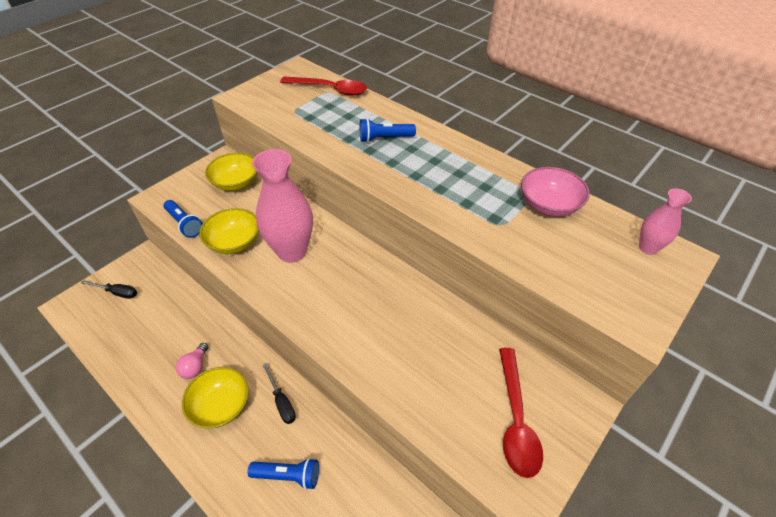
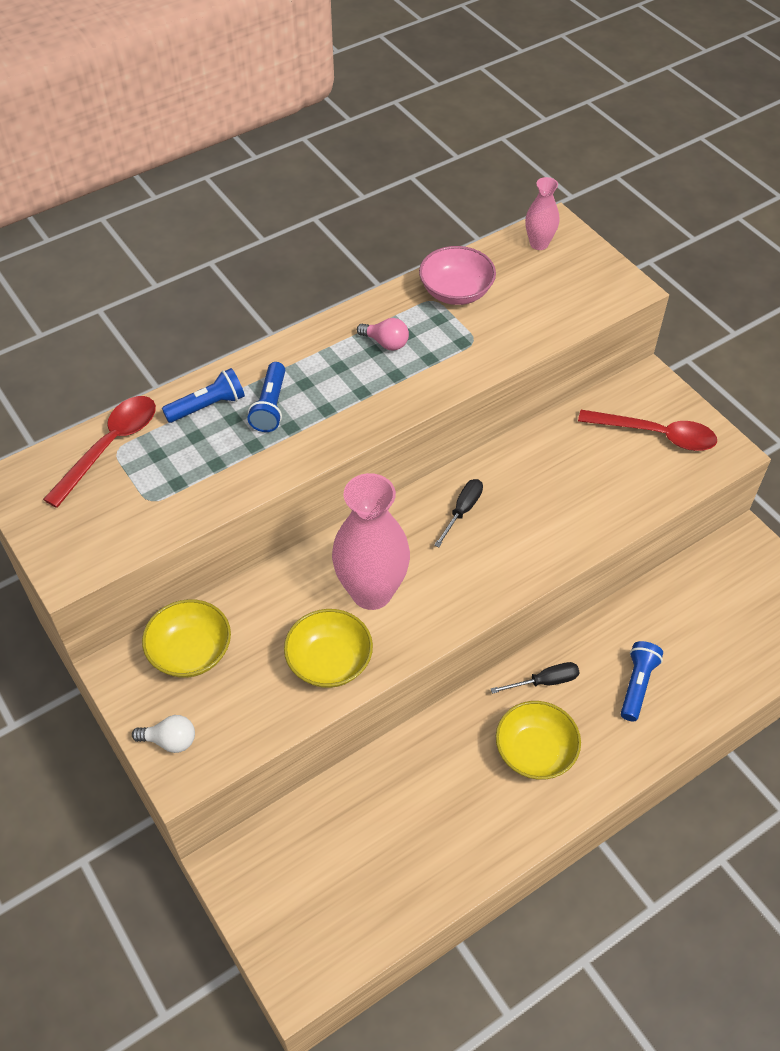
camera: 75 degrees left, 5 degrees up
black screwdriver [81,280,137,299] -> black screwdriver moved to [434,479,483,547]
blue flashlight [163,200,203,238] -> blue flashlight moved to [162,368,245,423]
pink light bulb [176,343,208,379] -> pink light bulb moved to [357,318,409,351]
none -> white light bulb [132,715,195,753]

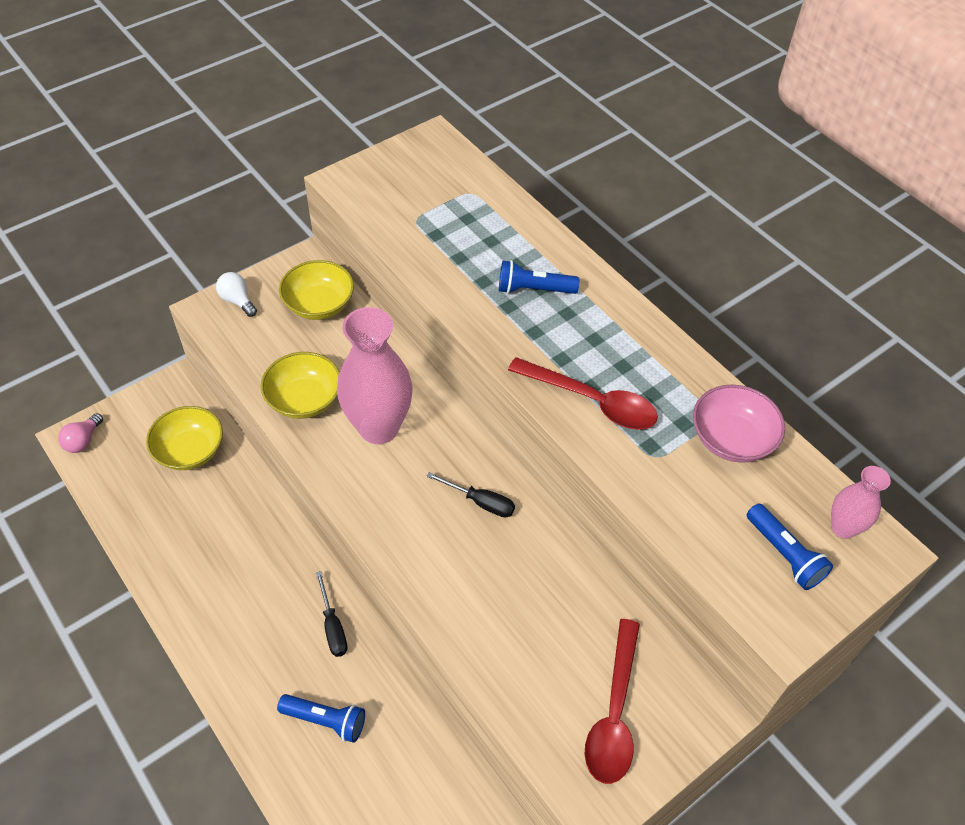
camera: 85 degrees right, 0 degrees up
red spoon [43,396,156,508] -> red spoon moved to [508,357,658,430]
white light bulb [132,715,195,753] -> white light bulb turned 135 degrees clockwise [216,272,257,317]
blue flashlight [162,368,245,423] -> blue flashlight moved to [747,504,833,590]
pink light bulb [357,318,409,351] -> pink light bulb moved to [58,413,103,453]
yellow bowl [496,701,581,779] -> yellow bowl moved to [146,406,223,470]

